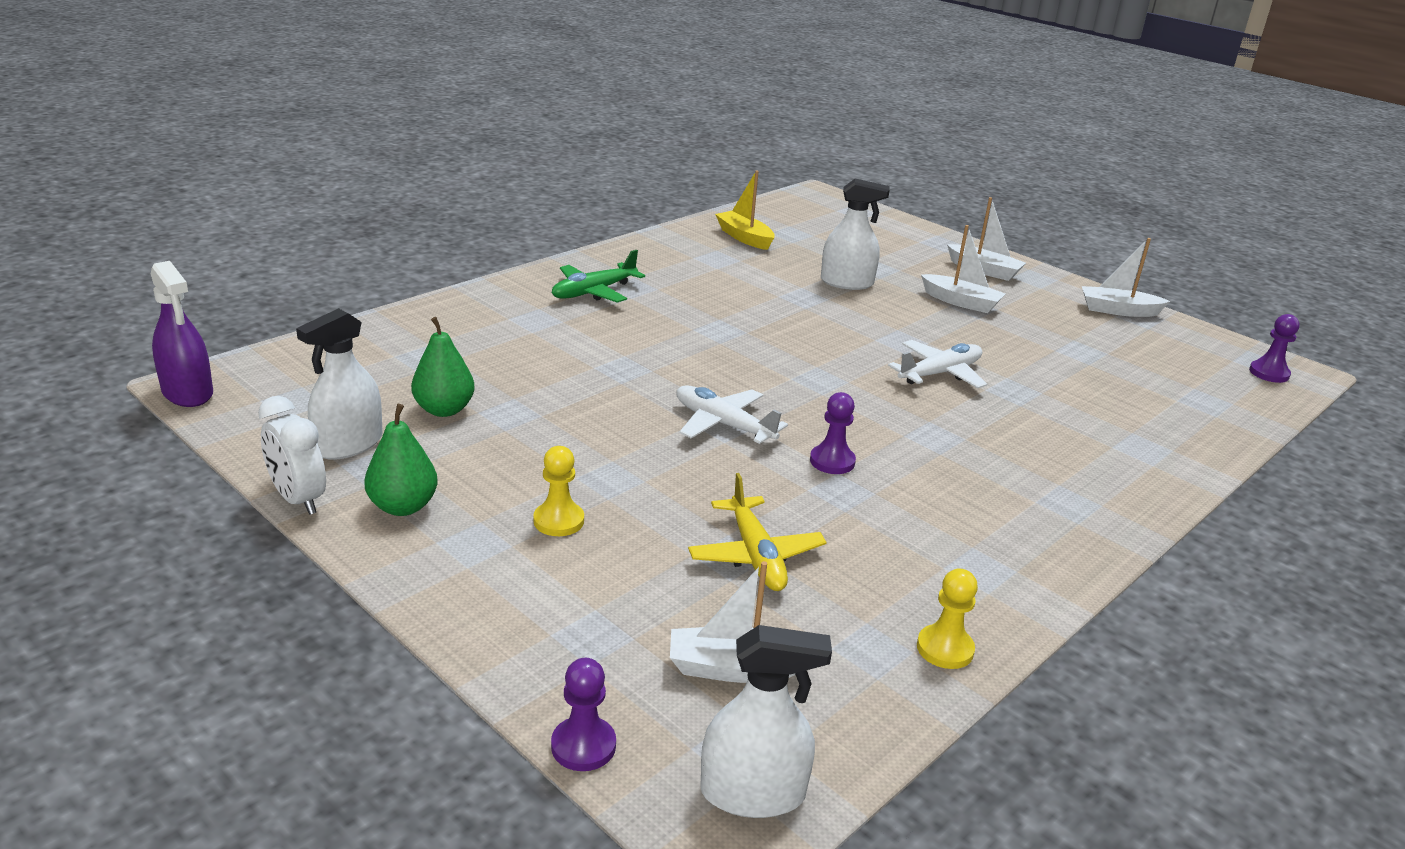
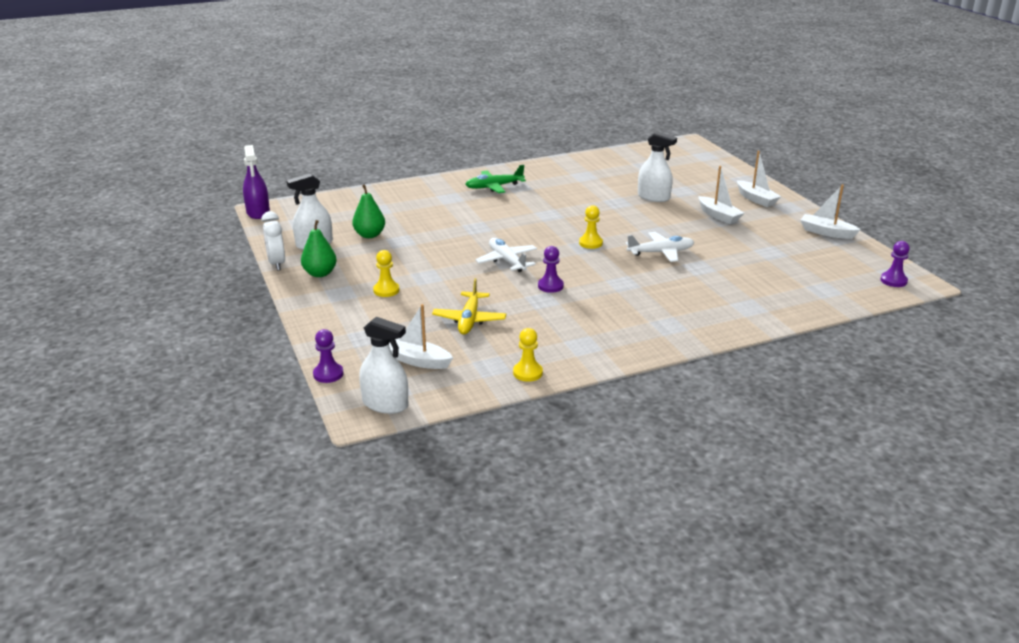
camera: 25 degrees right, 0 degrees up
yellow boat [715,170,775,250] -> none
none -> yellow pawn [579,205,603,249]

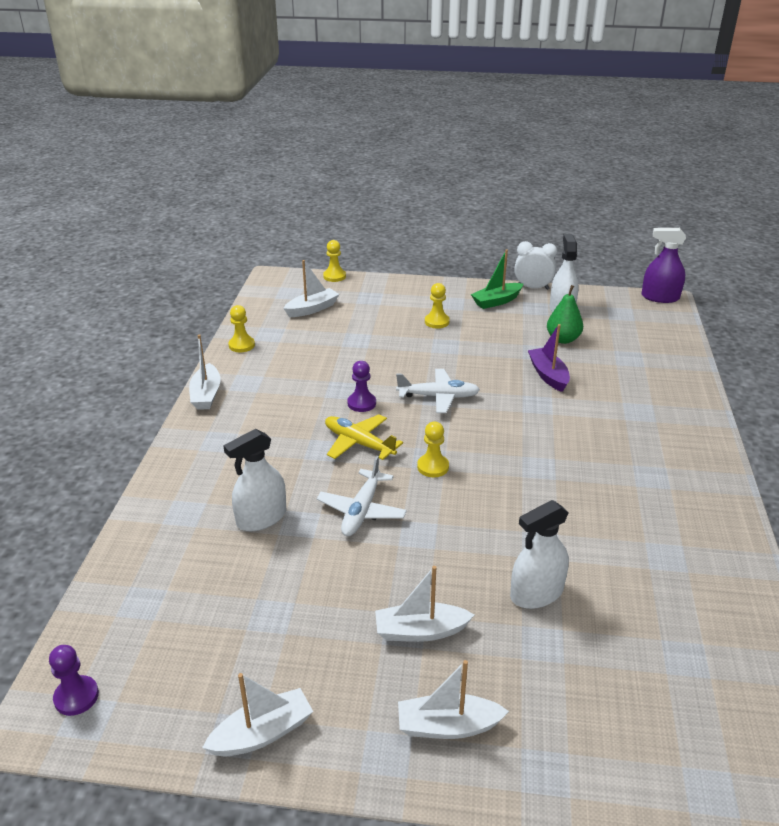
camera: 120 degrees right, 5 degrees up
green pear [301,220,337,277] -> green boat [471,249,523,309]
purple pawn [313,329,344,383] -> yellow pawn [323,240,346,282]
white spray bottle [359,317,408,414] -> white spray bottle moved to [223,429,286,531]
yellow plane [432,278,506,335] -> yellow plane moved to [325,414,403,460]
green plane [465,165,526,193] -> none
none -> white boat [189,334,221,410]
none -> purple boat [528,324,570,392]

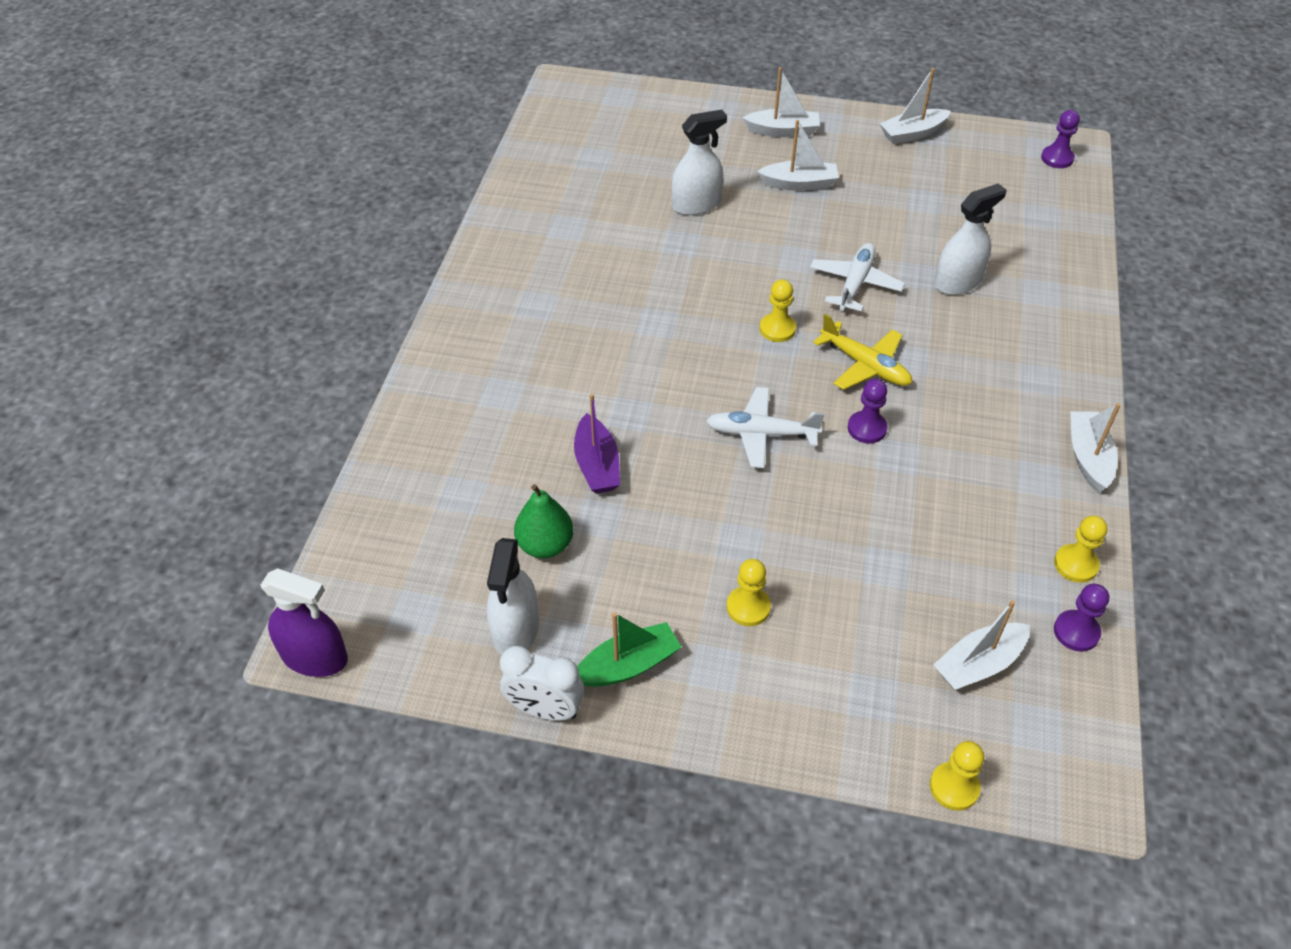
camera: 175 degrees left, 15 degrees up
none -> purple pawn [1054,584,1109,652]

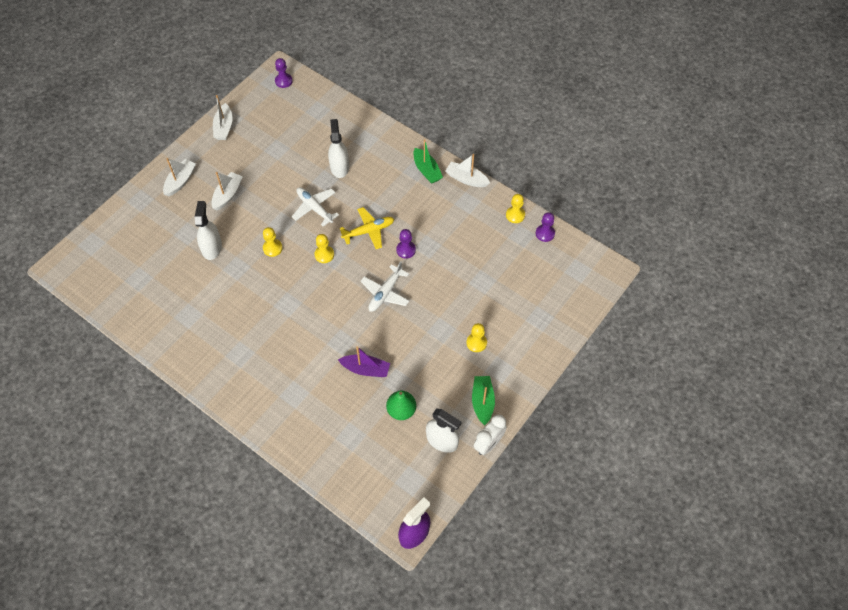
camera: 65 degrees left, 10 degrees up
yellow pawn [930,741,984,811] -> yellow pawn moved to [263,227,283,257]
white boat [933,600,1030,690] -> none
none -> green boat [413,139,443,184]

